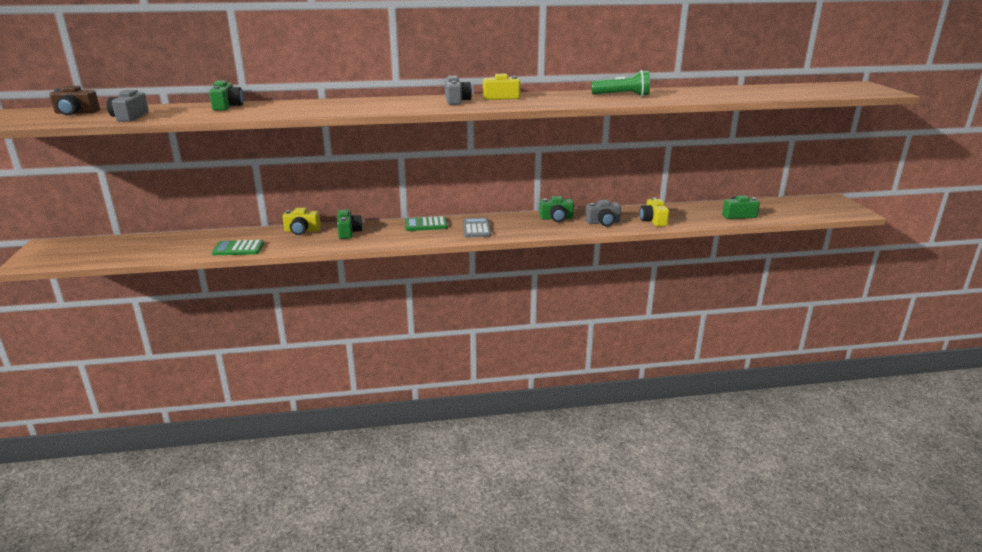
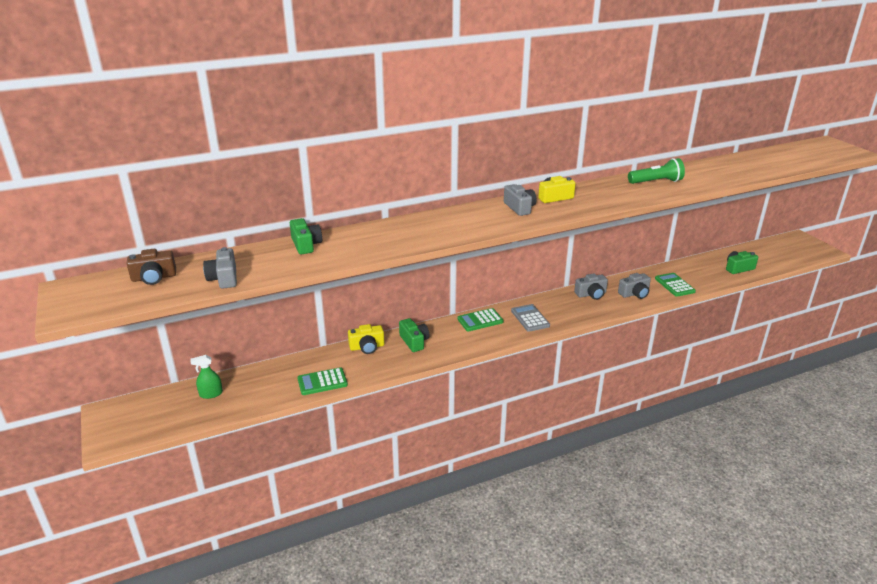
camera: 15 degrees left, 5 degrees up
green camera [539,196,574,222] -> grey camera [574,273,608,300]
yellow camera [639,197,669,227] -> green calculator [655,273,696,297]
none -> green spray bottle [190,355,223,399]

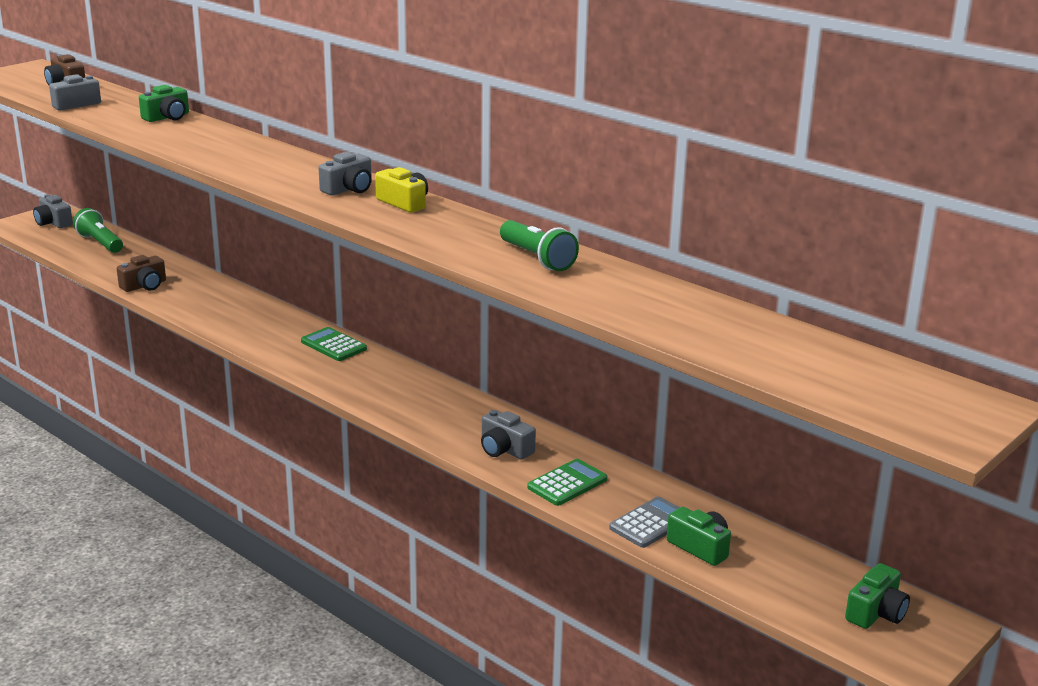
camera: 65 degrees right, 5 degrees down
green spray bottle [190,355,223,399] -> green flashlight [73,208,123,253]
green calculator [297,367,348,395] -> brown camera [117,255,166,292]
yellow camera [348,324,384,354] -> none
green camera [399,318,430,352] -> green camera moved to [845,563,910,629]
grey calculator [511,304,550,332] -> grey calculator moved to [609,496,680,548]
grey camera [574,273,608,300] -> grey camera moved to [33,194,73,228]

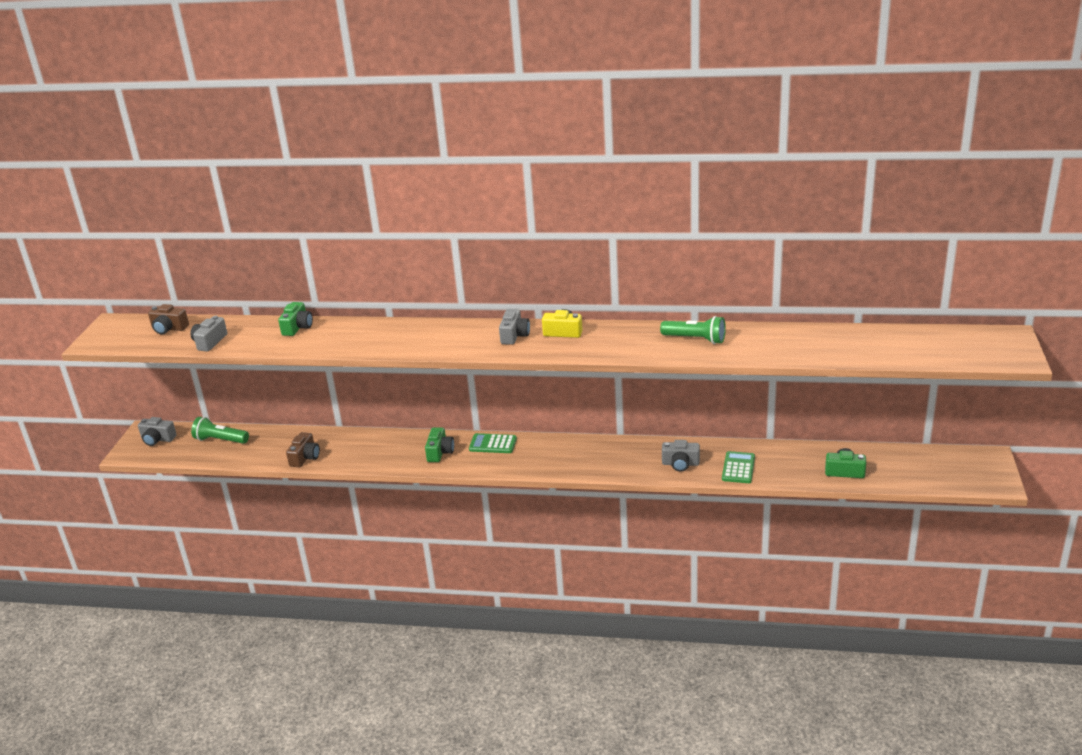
camera: 30 degrees left, 5 degrees up
grey calculator [609,496,680,548] -> none
green camera [845,563,910,629] -> green camera moved to [425,427,454,462]

